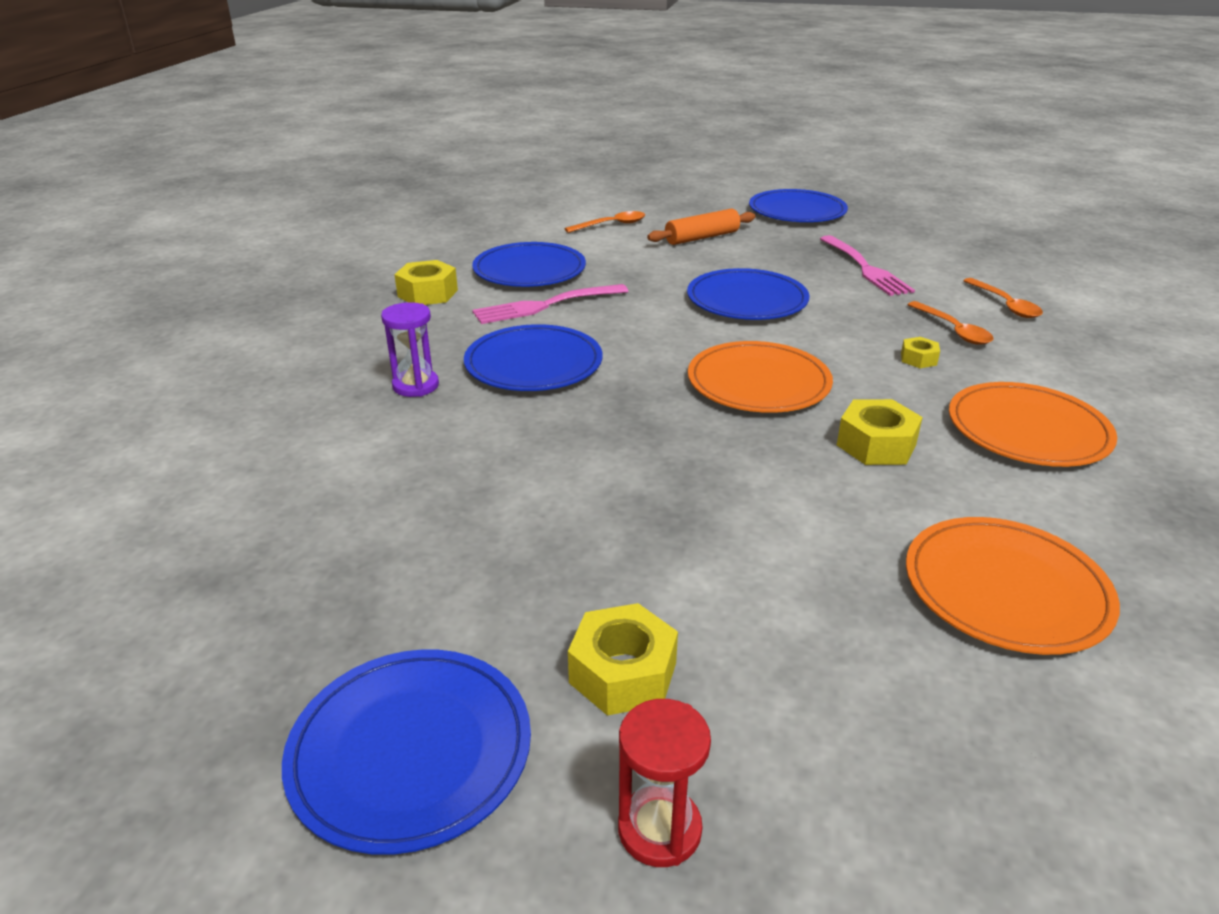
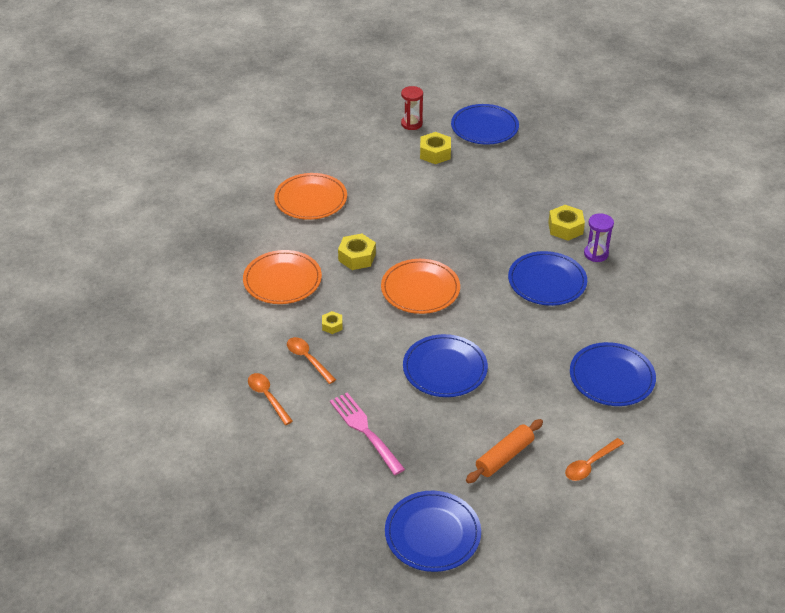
camera: 165 degrees right, 10 degrees up
yellow nut [394,260,458,305] -> yellow nut moved to [548,205,585,241]
pink fork [472,284,629,324] -> none

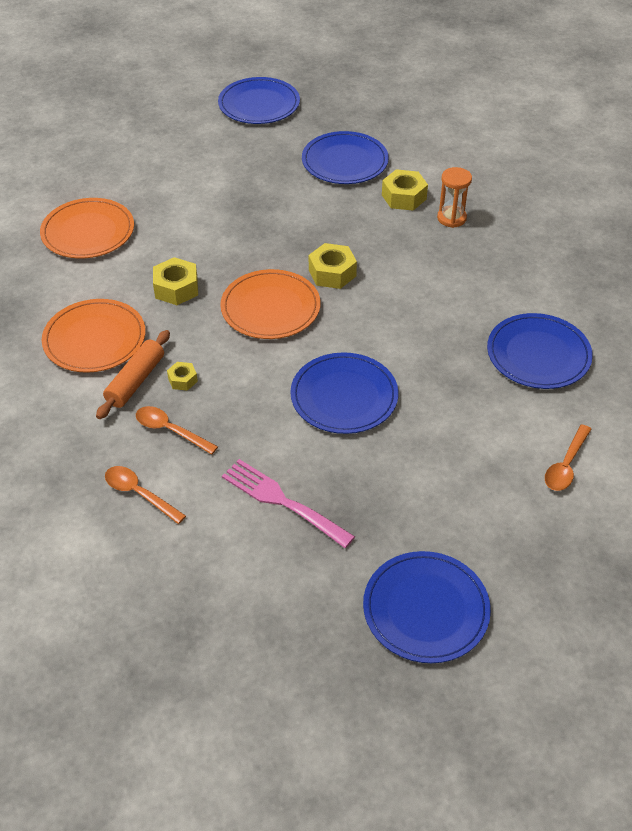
camera: 20 degrees left, 5 degrees up
red hourglass [401,86,423,130] -> none
yellow nut [420,132,451,164] -> yellow nut moved to [309,243,357,289]
orange rolling pin [466,419,543,483] -> orange rolling pin moved to [96,330,170,419]
blue plate [508,251,587,306] -> blue plate moved to [302,131,389,184]
purple hourglass [584,213,614,262] -> orange hourglass [437,167,472,228]

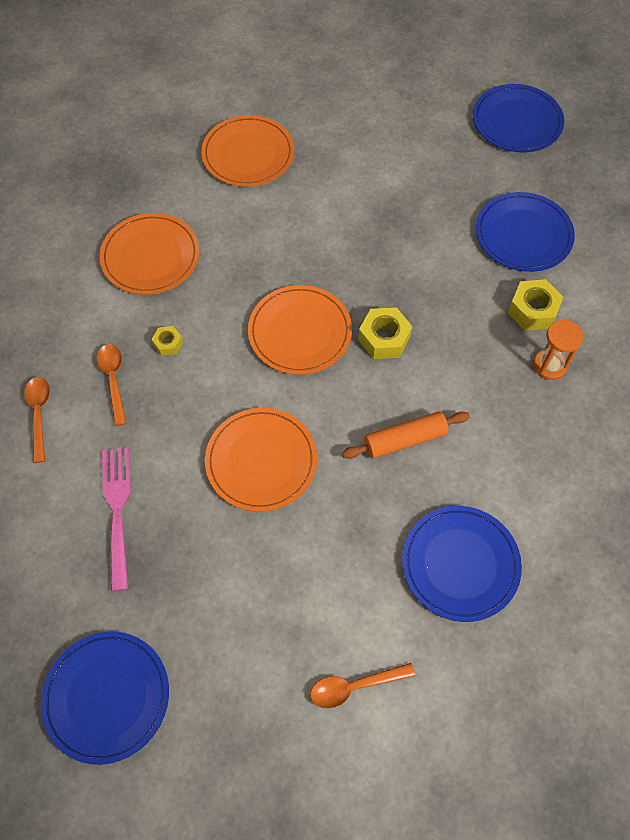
camera: 45 degrees right, 15 degrees up
orange rolling pin [96,330,170,419] -> orange rolling pin moved to [342,411,470,459]
yellow nut [153,257,198,305] -> none
blue plate [290,352,398,434] -> orange plate [205,408,317,512]

